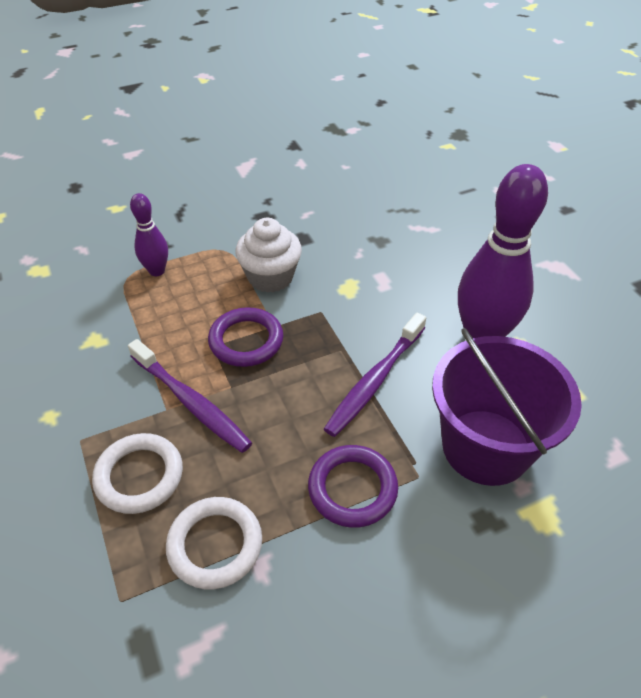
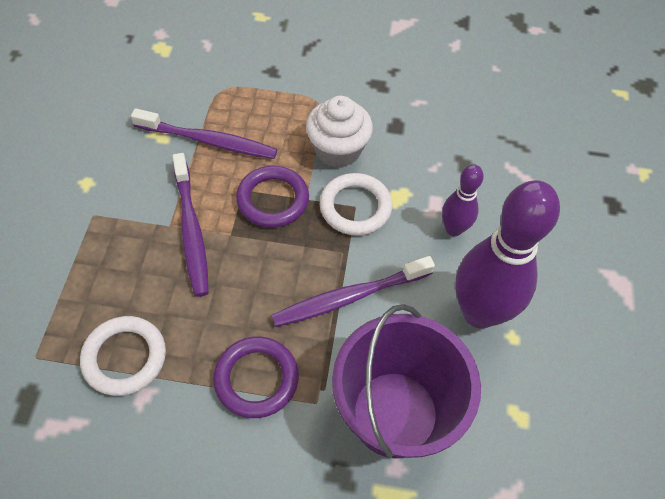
camera: 30 degrees right, 10 degrees up
white ring [92,433,183,514] -> white ring moved to [320,173,392,236]
purple bowling pin [130,193,168,276] -> purple bowling pin moved to [442,164,484,236]
none -> purple toothbrush [131,108,278,159]

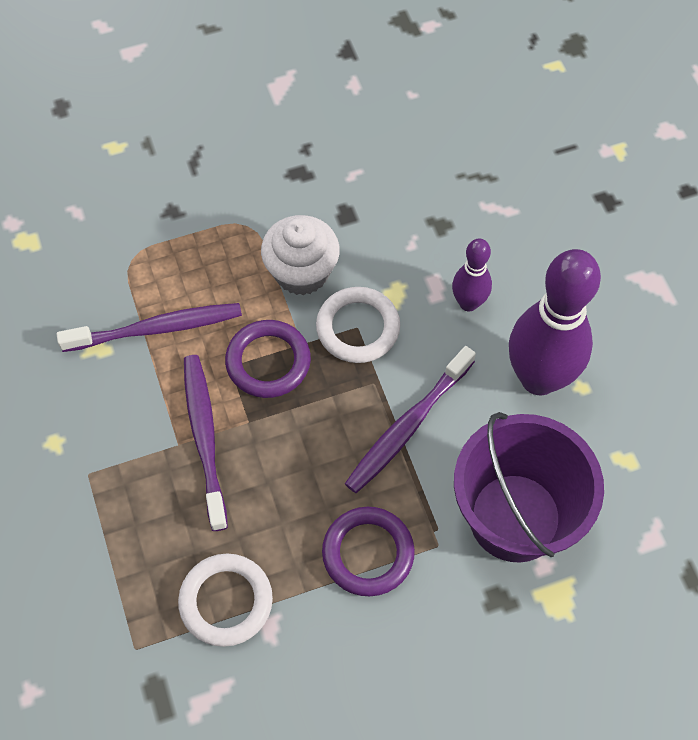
camera: 25 degrees left, 5 degrees up
purple toothbrush [172,153,209,297] -> purple toothbrush turned 150 degrees counterclockwise [184,355,228,531]

